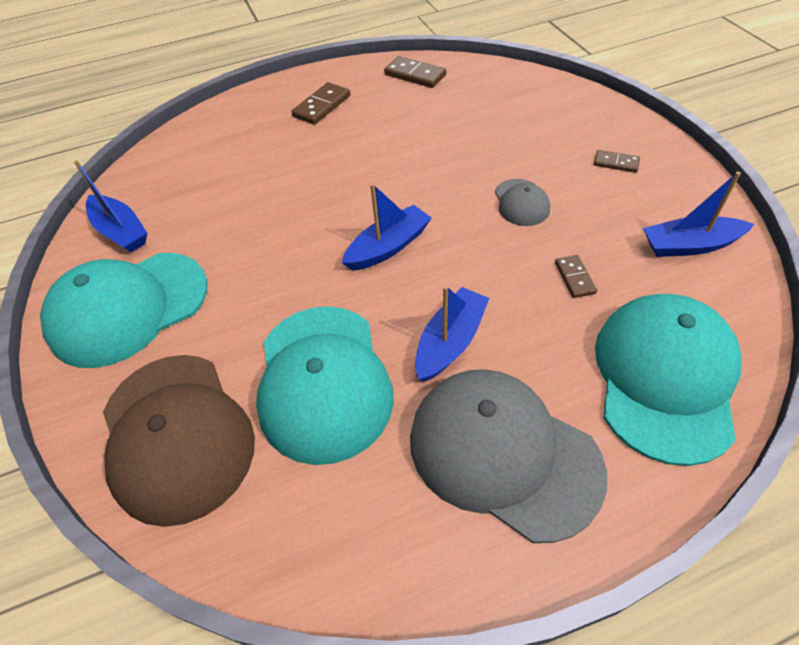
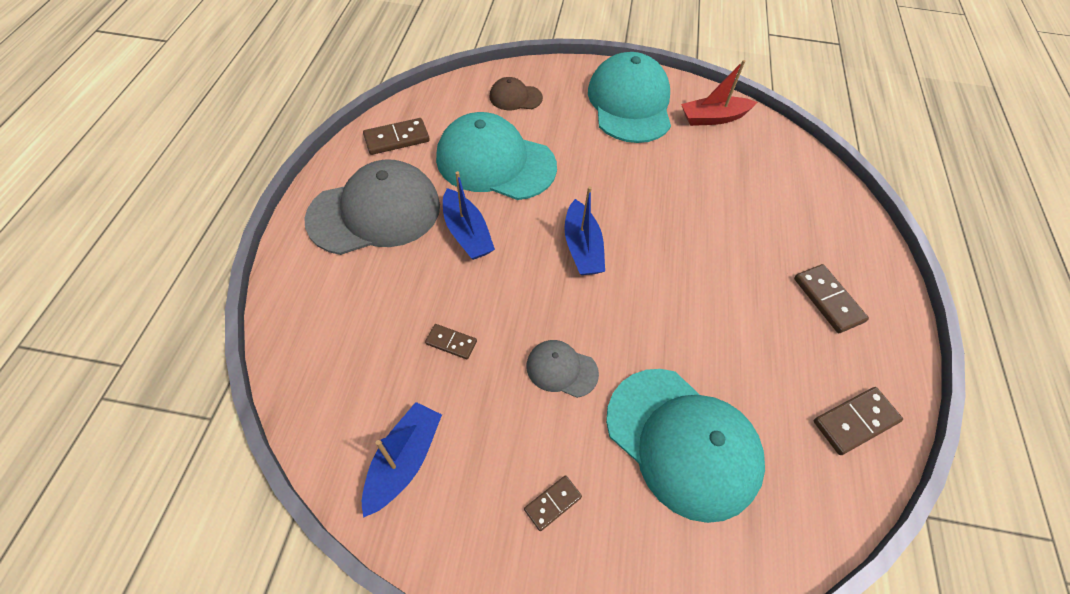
camera: 115 degrees right, 5 degrees up
blue boat [74,160,147,252] -> red boat [681,60,757,126]
brown cap [103,355,255,527] -> brown cap [490,77,543,110], size x0.47
turquoise cap [595,294,742,466] -> turquoise cap moved to [606,369,765,523]
none -> brown domino [363,118,430,155]

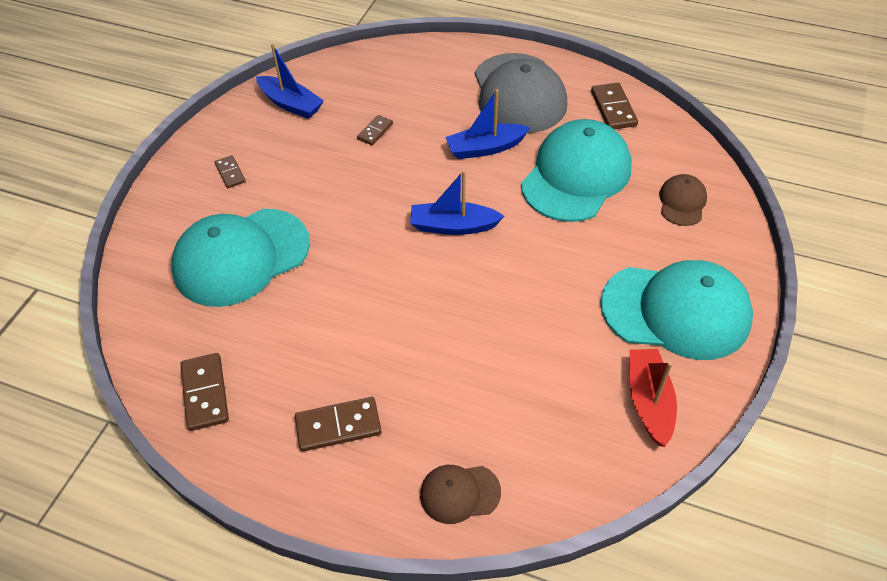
camera: 105 degrees right, 5 degrees down
grey cap [527,340,599,398] -> none
none -> brown cap [420,465,501,524]

